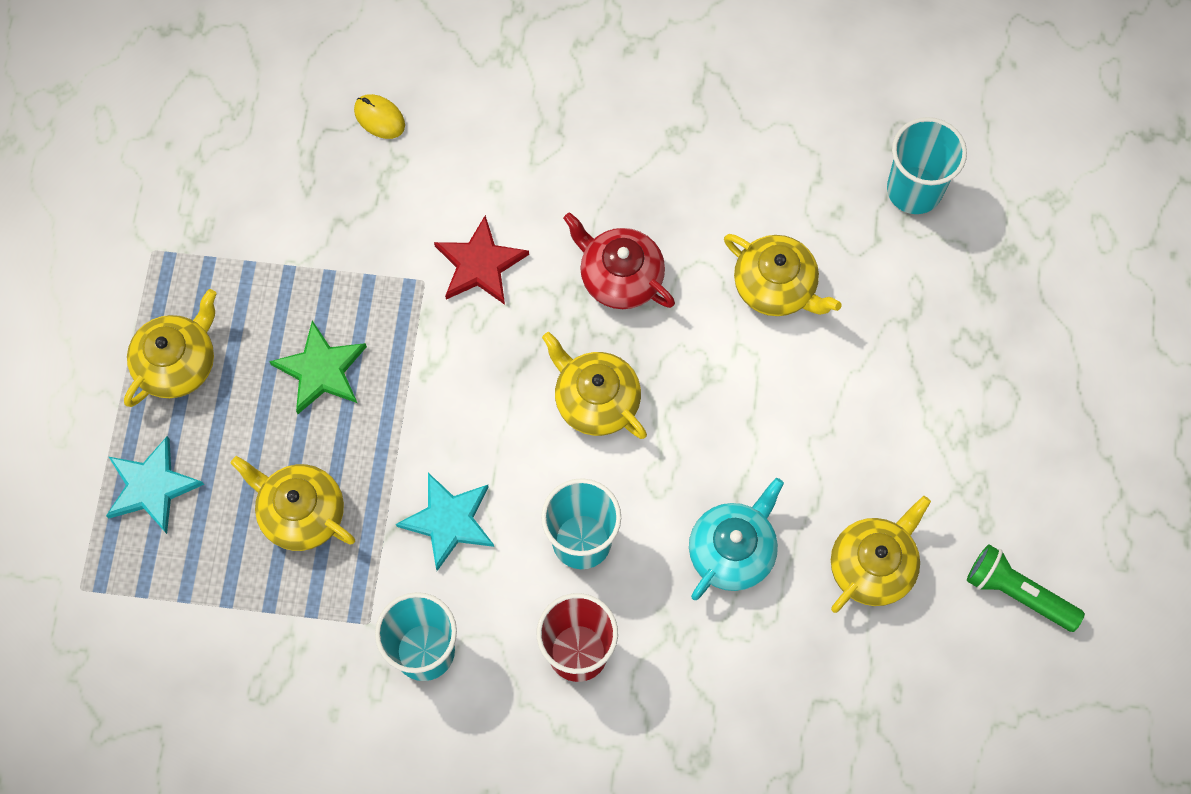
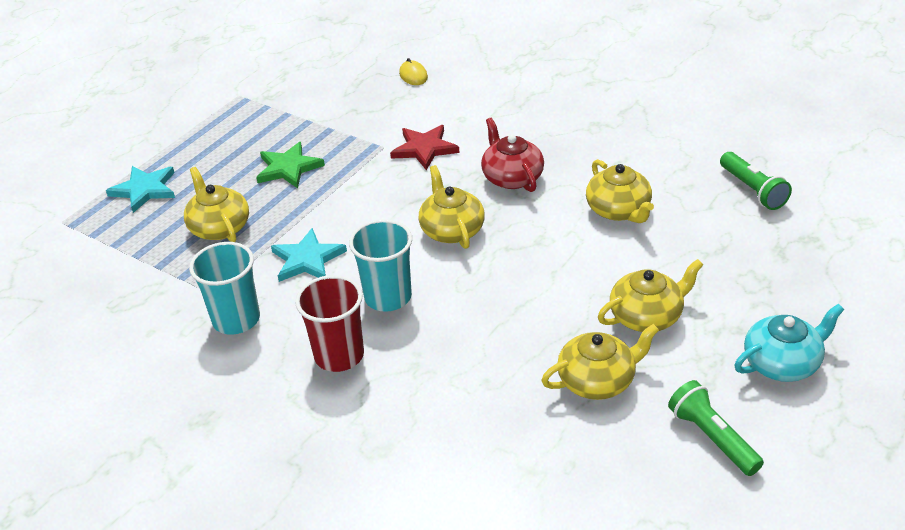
camera: 30 degrees right, 30 degrees down
yellow teapot [124,289,217,407] -> yellow teapot moved to [598,259,703,332]
turquoise teapot [689,478,784,600] -> turquoise teapot moved to [734,304,844,382]
turquoise cup [887,117,967,214] -> green flashlight [720,152,792,210]

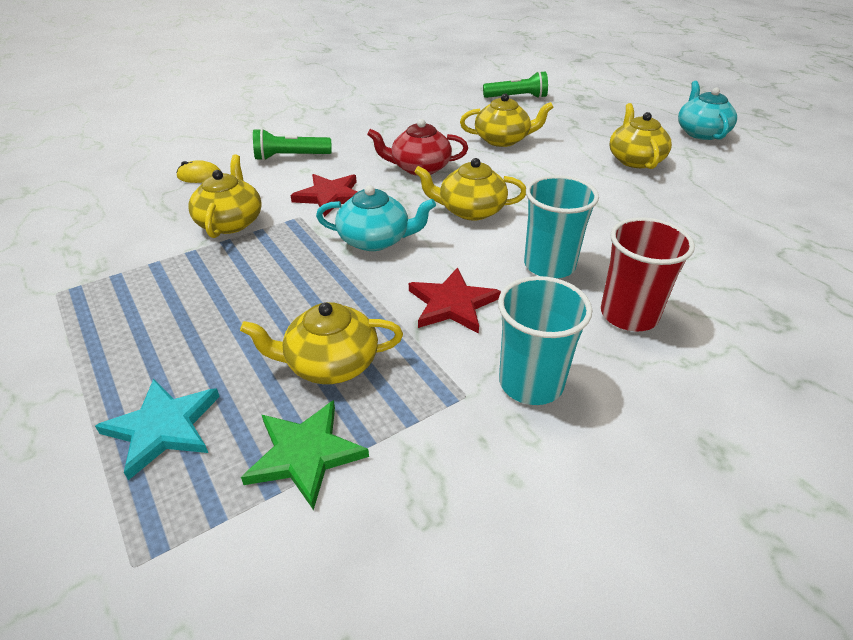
camera: 70 degrees left, 0 degrees up
green star [256,142,325,188] -> green star moved to [241,400,369,510]
turquoise star [271,228,347,282] -> red star [409,267,501,334]
yellow teapot [541,324,659,400] -> yellow teapot moved to [188,154,262,238]
green flashlight [668,380,764,476] -> green flashlight moved to [253,128,332,161]
none -> turquoise teapot [316,185,436,251]

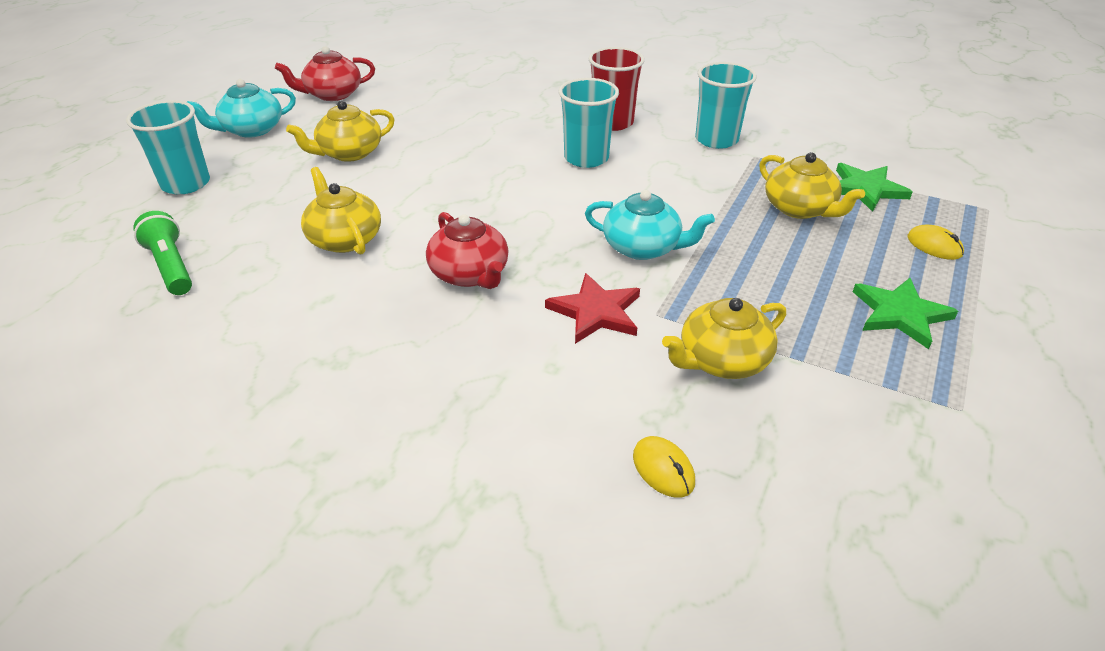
camera: 120 degrees left, 0 degrees up
turquoise star [95,379,220,480] -> yellow mouse [907,224,964,260]
green flashlight [253,128,332,161] -> none
turquoise teapot [316,185,436,251] -> turquoise teapot turned 135 degrees clockwise [585,190,715,260]
red star [409,267,501,334] -> none
yellow teapot [414,158,526,221] -> none
none -> turquoise cup [126,100,210,195]
none -> red teapot [275,46,375,101]
none -> green star [853,278,958,349]

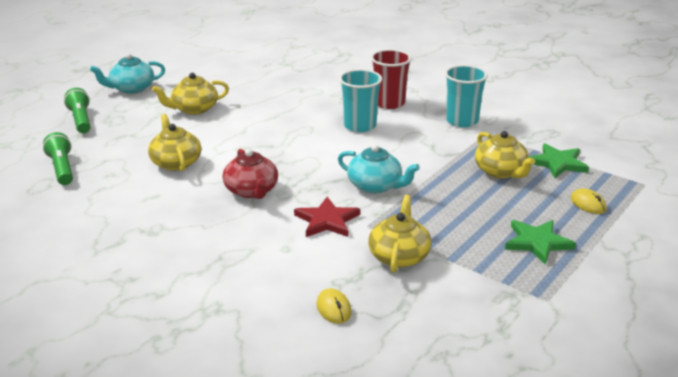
camera: 10 degrees right, 10 degrees down
turquoise cup [126,100,210,195] -> green flashlight [64,88,90,133]
red teapot [275,46,375,101] -> none
yellow teapot [662,298,786,379] -> yellow teapot turned 120 degrees clockwise [368,195,431,273]

